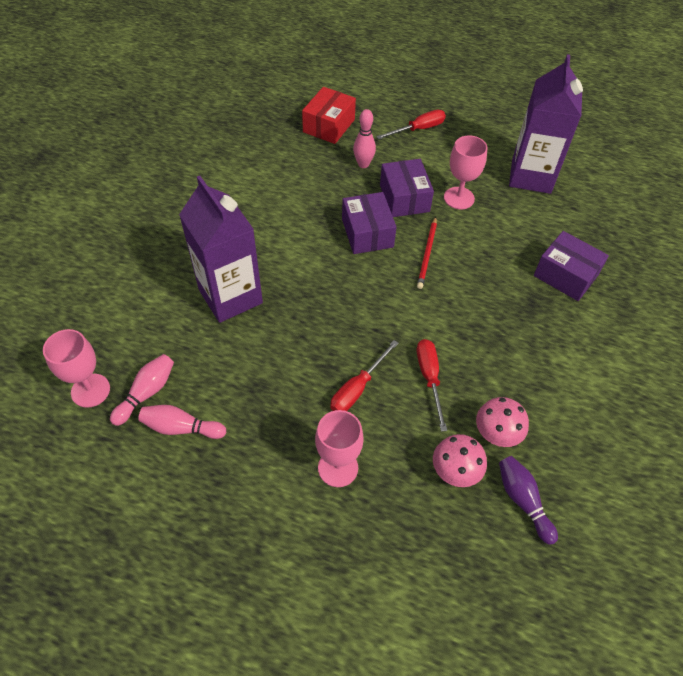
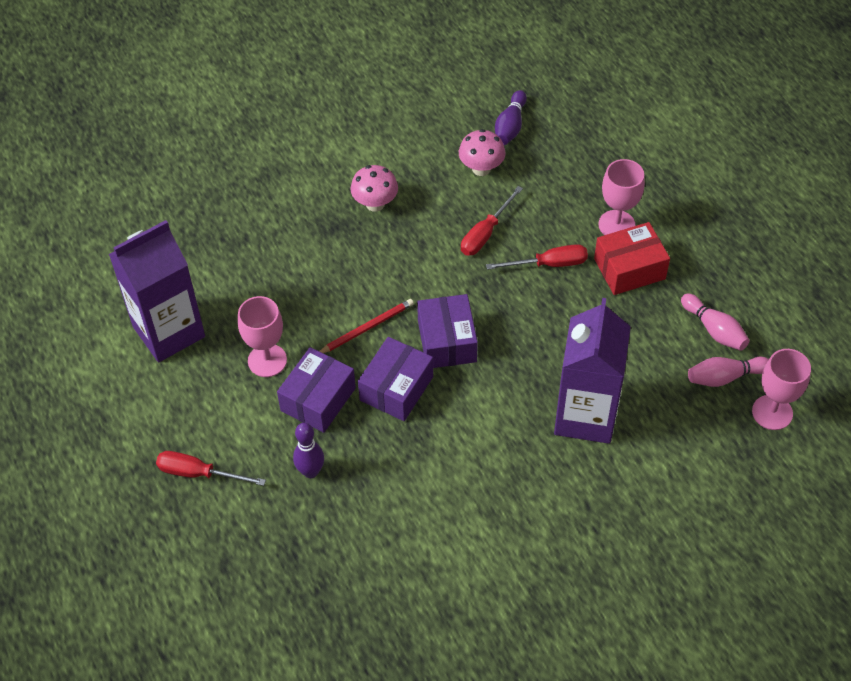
camera: 135 degrees left, 0 degrees up
red box [302,87,356,144] -> red box moved to [594,222,670,295]
pink bowling pin [353,109,376,168] -> purple bowling pin [293,423,324,478]
pink mushroom [433,434,487,487] -> pink mushroom moved to [351,165,398,212]
purple box [534,231,609,301] -> purple box moved to [417,294,478,368]

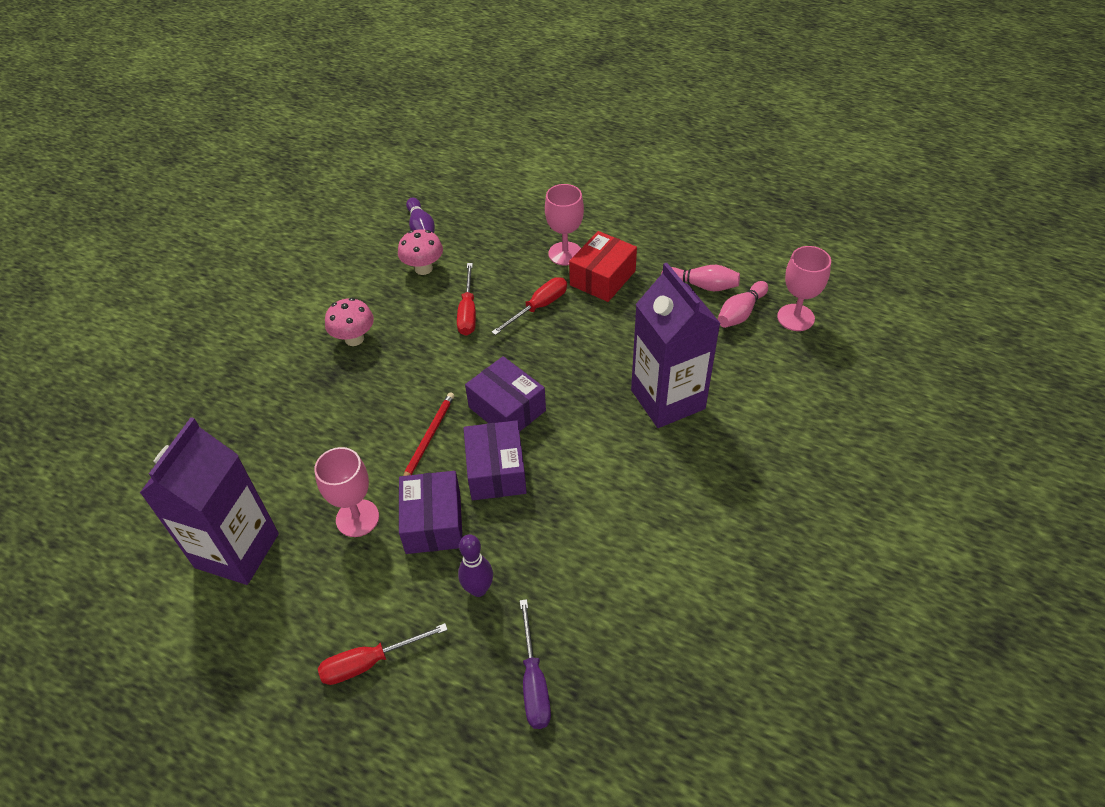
camera: 35 degrees left, 5 degrees down
none -> purple screwdriver [520,599,551,729]

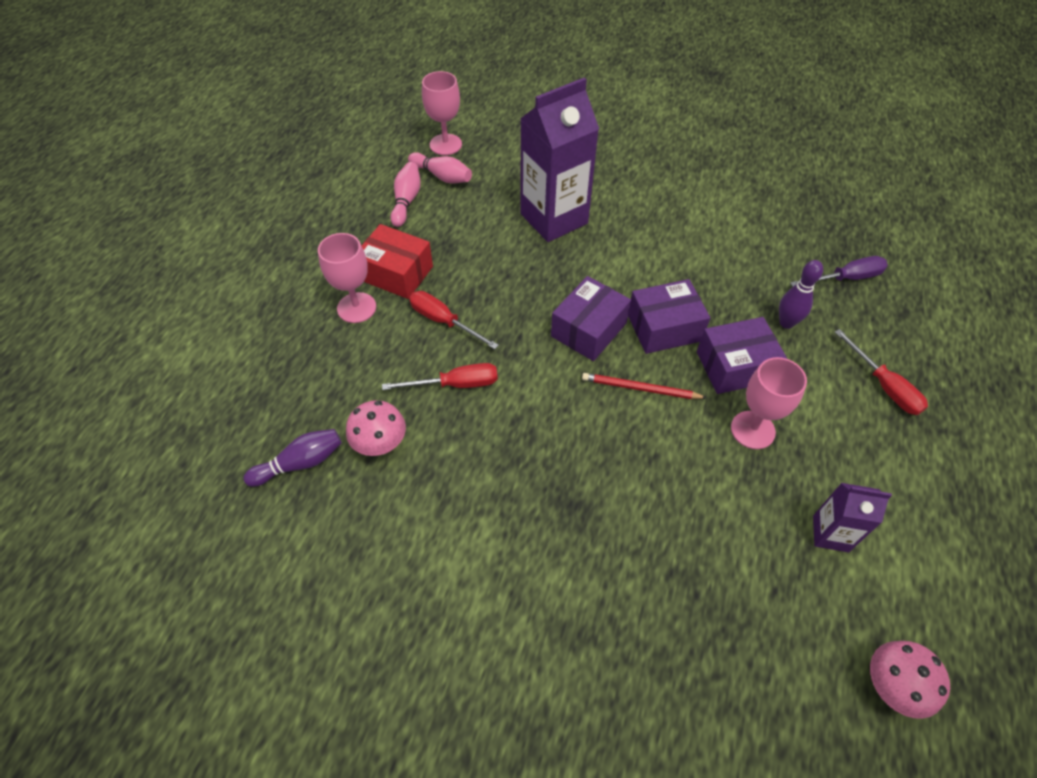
camera: 100 degrees left, 5 degrees up
purple carton [140,417,279,585] -> purple carton [813,483,892,552], size x0.50
pink mushroom [325,298,374,346] -> pink mushroom moved to [870,641,950,719]

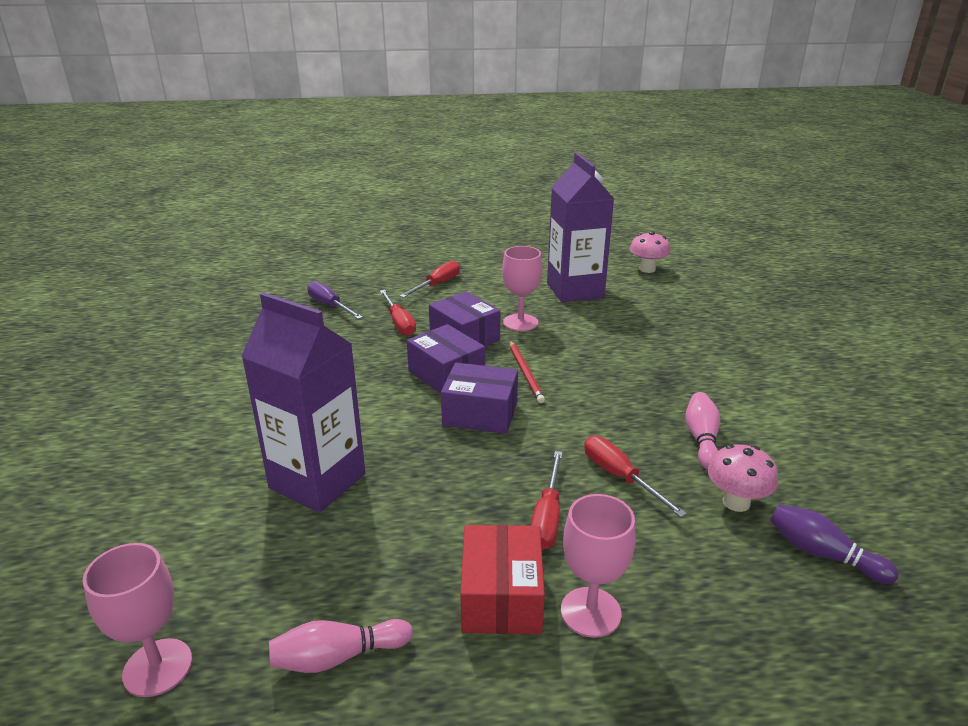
camera: 115 degrees left, 25 degrees down
pink bowling pin [408,152,472,184] -> pink bowling pin moved to [685,392,720,470]
purple bowling pin [779,260,823,329] -> red screwdriver [380,290,416,336]
purple carton [813,483,892,552] -> purple carton [547,153,614,302], size x1.99

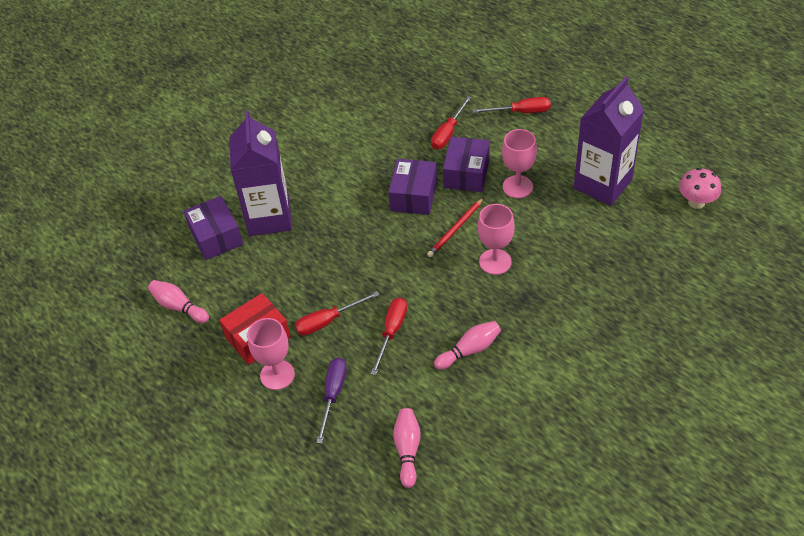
camera: 55 degrees right, 20 degrees up
pink goblet [83,543,192,697] -> pink goblet moved to [477,204,515,275]
purple screwdriver [307,281,363,319] -> purple screwdriver moved to [316,358,347,444]
purple box [441,362,518,434] -> purple box moved to [184,196,243,260]
pink mushroom [708,444,778,512] -> none
purple bowling pin [770,504,899,584] -> pink bowling pin [393,408,421,488]

